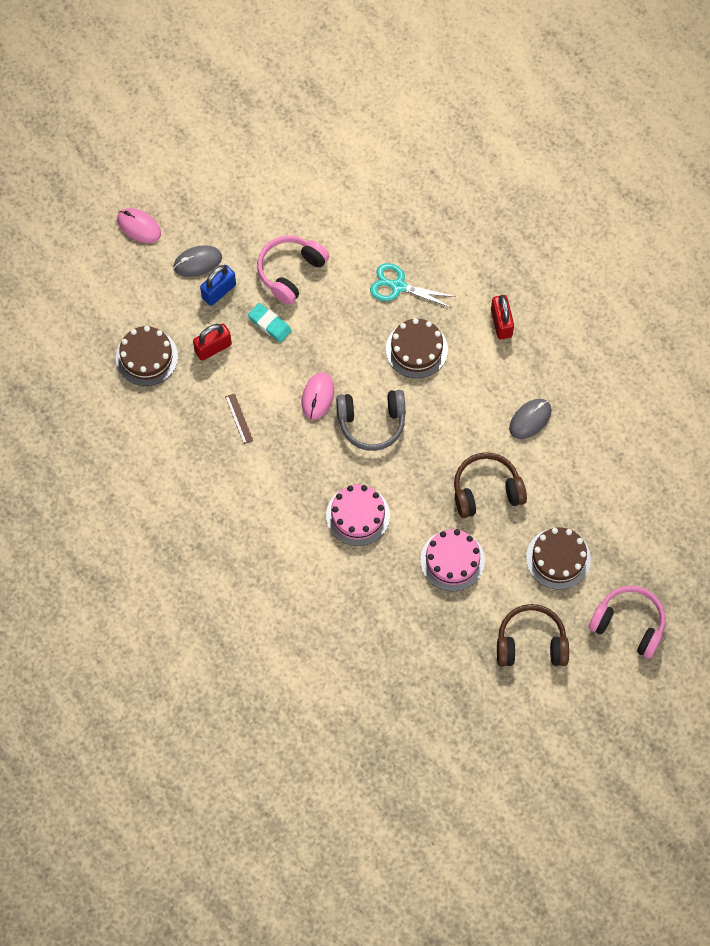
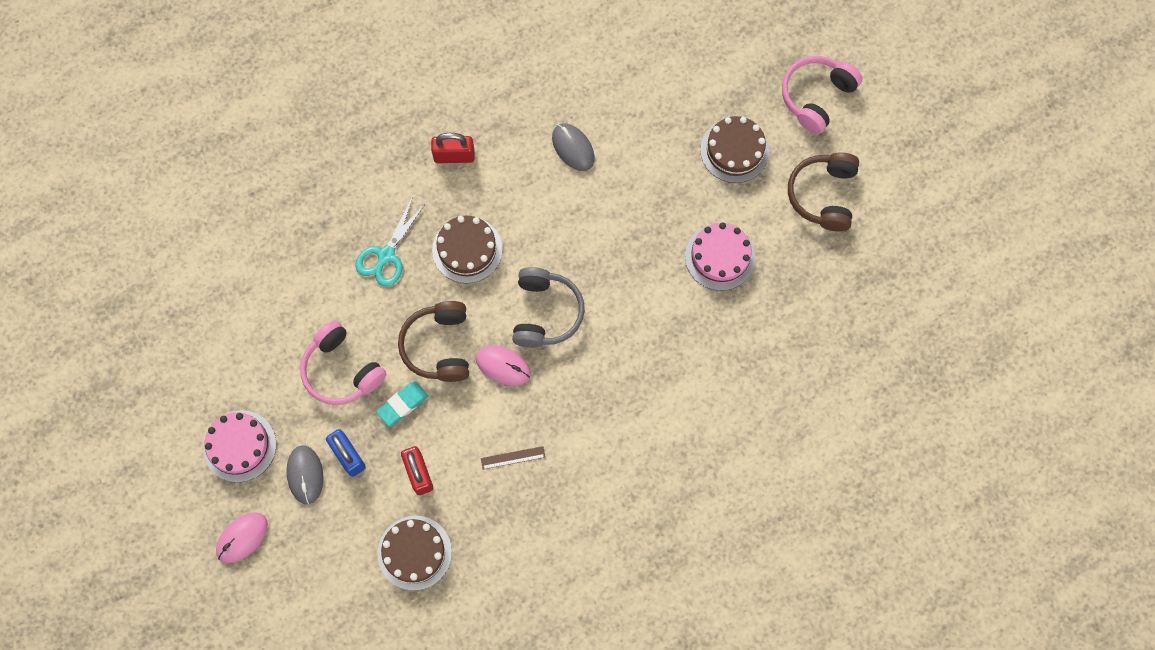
camera: 80 degrees left, 5 degrees up
pink cake [326,485,390,546] -> pink cake moved to [203,410,276,482]
brown headphones [454,452,527,518] -> brown headphones moved to [398,301,469,382]

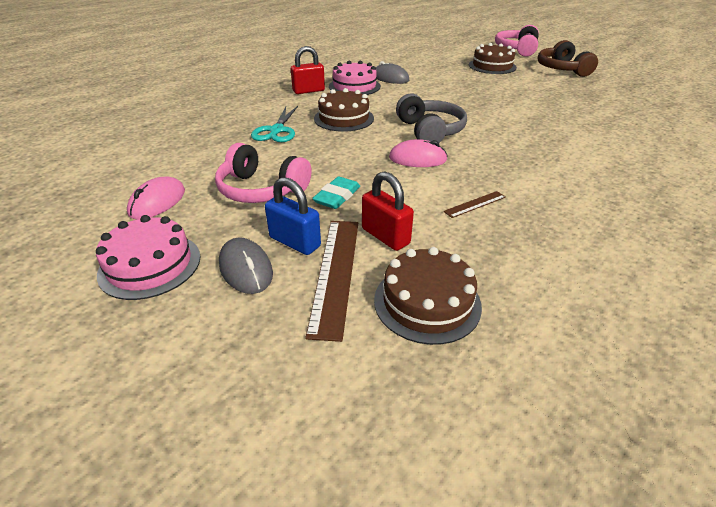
camera: 20 degrees left, 35 degrees down
pink mouse [216,512,268,563] -> pink mouse moved to [127,176,185,219]
brown headphones [398,301,469,382] -> none
pink cake [685,223,755,291] -> pink cake moved to [329,61,381,95]
none -> brown ruler [305,221,358,342]

